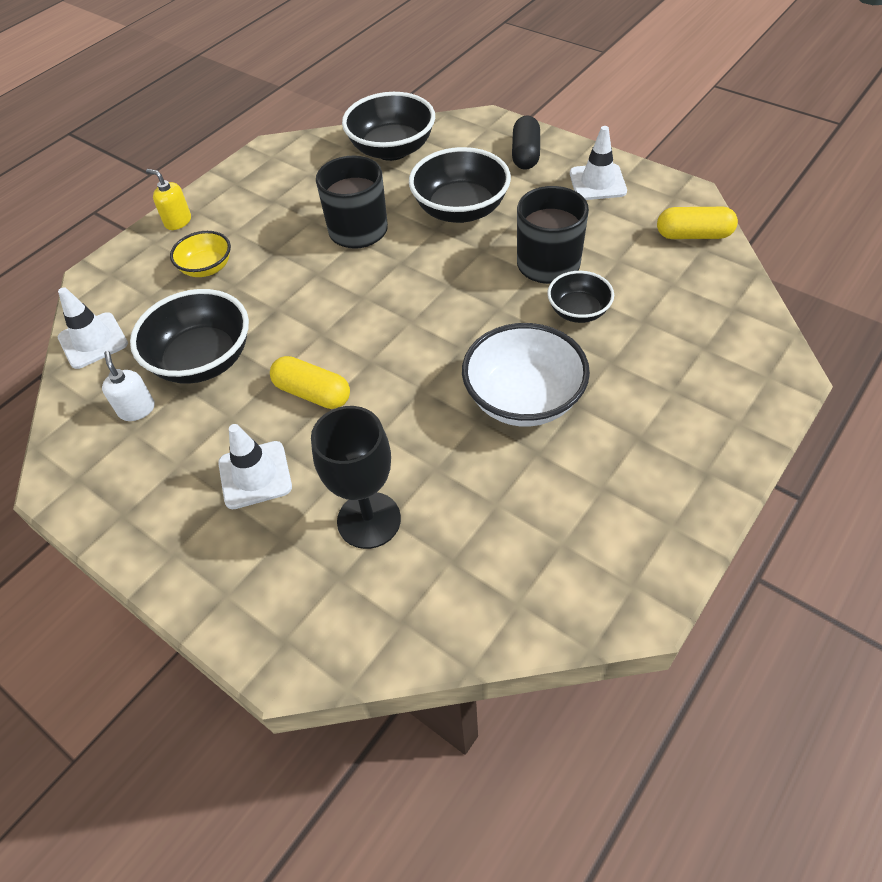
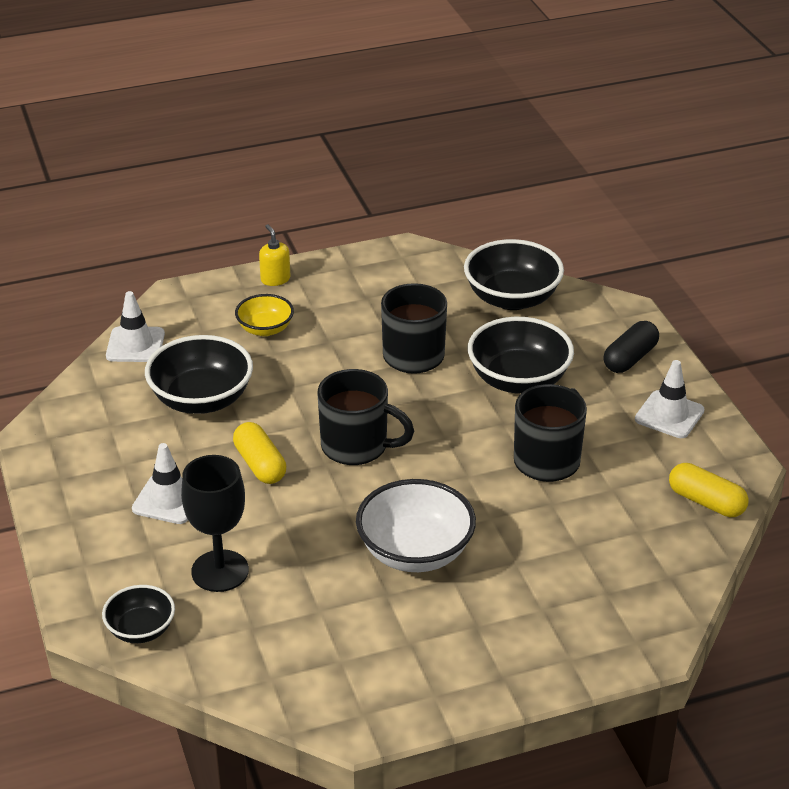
camera: 30 degrees right, 15 degrees down
white soap dispenser [102,351,155,421] -> none
black bowl [547,271,614,323] -> black bowl moved to [102,585,175,643]
none -> black mug [317,369,414,465]

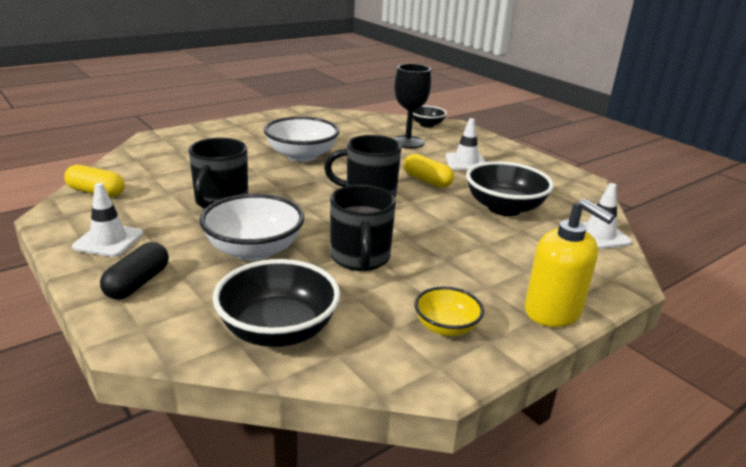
camera: 160 degrees right, 10 degrees down
yellow bowl [235,294,294,336] -> yellow bowl moved to [414,286,484,336]
yellow soap dispenser [259,224,290,286] -> yellow soap dispenser [525,199,615,327], size x1.89
black bowl [468,317,574,394] -> white bowl [199,194,304,261]

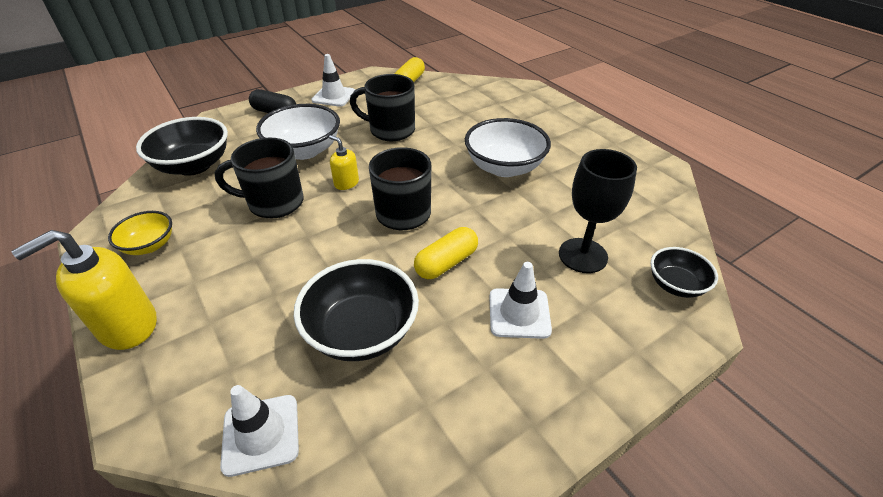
camera: 95 degrees right, 15 degrees up
none -> yellow soap dispenser [329,135,359,190]

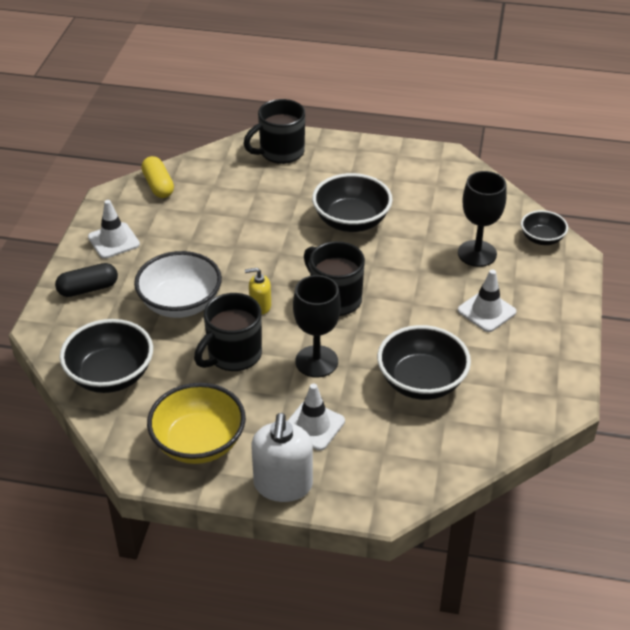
camera: 45 degrees left, 0 degrees up
yellow soap dispenser [11,230,157,350] -> white soap dispenser [251,413,313,502]
yellow bowl [108,211,172,255] -> yellow bowl [147,383,246,464], size x1.73
white traffic cone [220,385,299,477] -> white traffic cone moved to [288,383,345,451]
black mug [350,74,415,141] -> black mug moved to [244,99,305,164]
yellow capsule [414,227,478,279] -> none
white bowl [465,118,551,177] -> black bowl [312,173,393,232]
none -> black goblet [293,275,341,377]

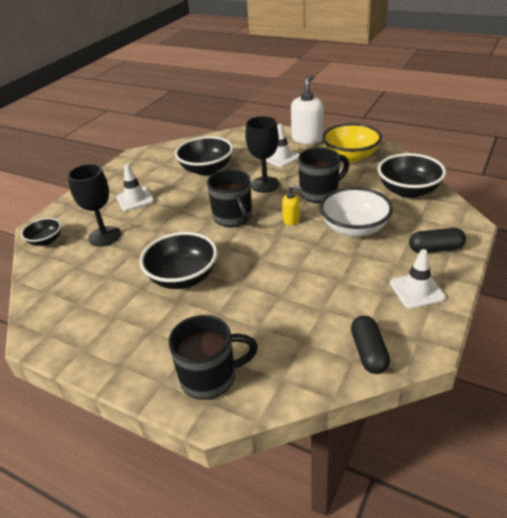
camera: 160 degrees left, 5 degrees down
yellow capsule [141,156,174,198] -> black capsule [351,316,390,374]

